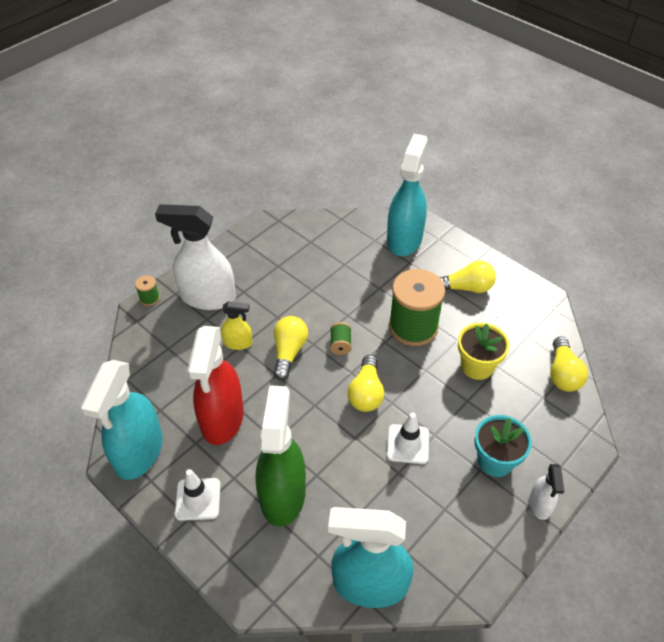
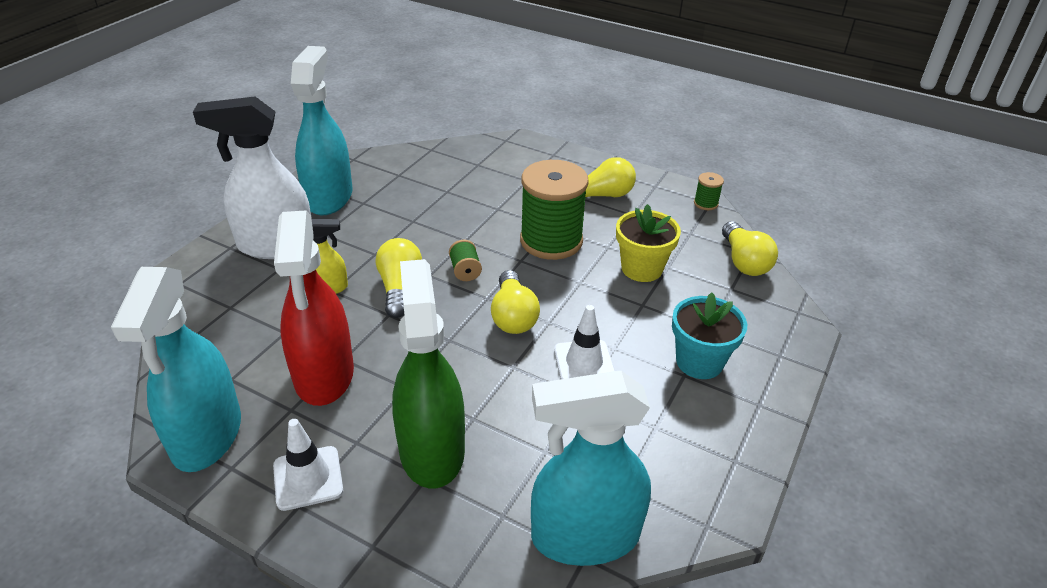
camera: 15 degrees left, 10 degrees down
green spool [135,275,160,306] -> green spool moved to [694,172,724,210]
turquoise spray bottle [387,134,428,256] -> turquoise spray bottle moved to [291,46,352,215]
white spray bottle [529,464,564,520] -> none

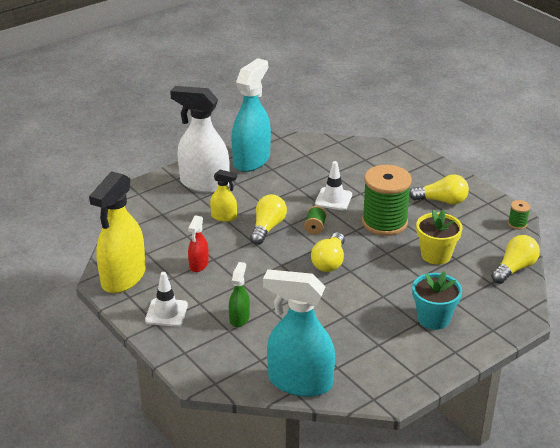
camera: 25 degrees right, 5 degrees down
turquoise spray bottle [111,267,241,472] -> yellow spray bottle [89,171,146,293]
red spray bottle [274,210,354,406] -> red spray bottle [188,215,209,272], size x0.48
green spray bottle [392,259,465,489] -> green spray bottle [229,262,250,327], size x0.48
white traffic cone [554,305,615,379] -> white traffic cone moved to [315,161,352,210]
yellow light bulb [722,221,778,276] -> yellow light bulb turned 150 degrees counterclockwise [491,235,540,284]

